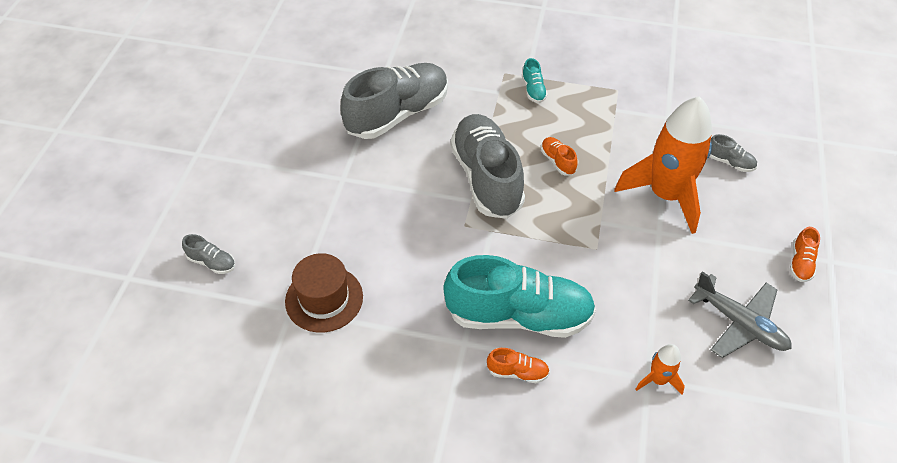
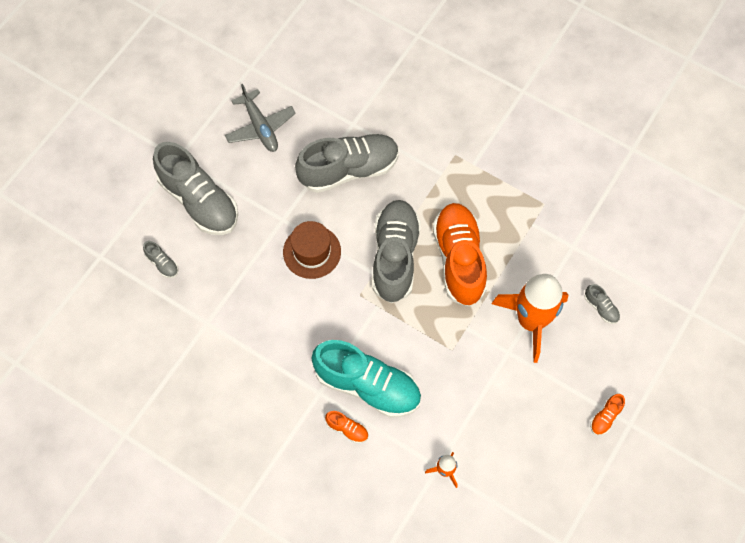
camera: 20 degrees right, 15 degrees up
brown hat [285,253,363,333] -> brown hat moved to [283,221,341,279]
turquoise shoe [522,58,548,103] -> none
orange shoe [541,137,577,175] -> orange shoe [433,203,487,306], size x2.48
grey plane [688,271,792,358] -> grey plane moved to [225,84,296,152]
none -> grey shoe [153,142,238,235]

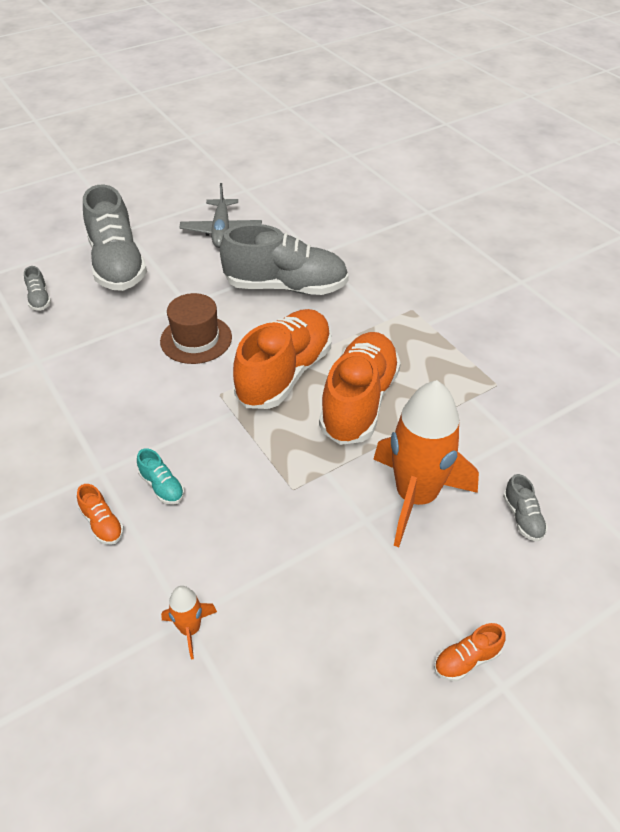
camera: 25 degrees right, 20 degrees down
turquoise shoe [312,340,421,418] -> turquoise shoe [137,448,184,505], size x0.40
grey shoe [372,200,421,303] -> orange shoe [233,309,332,409]

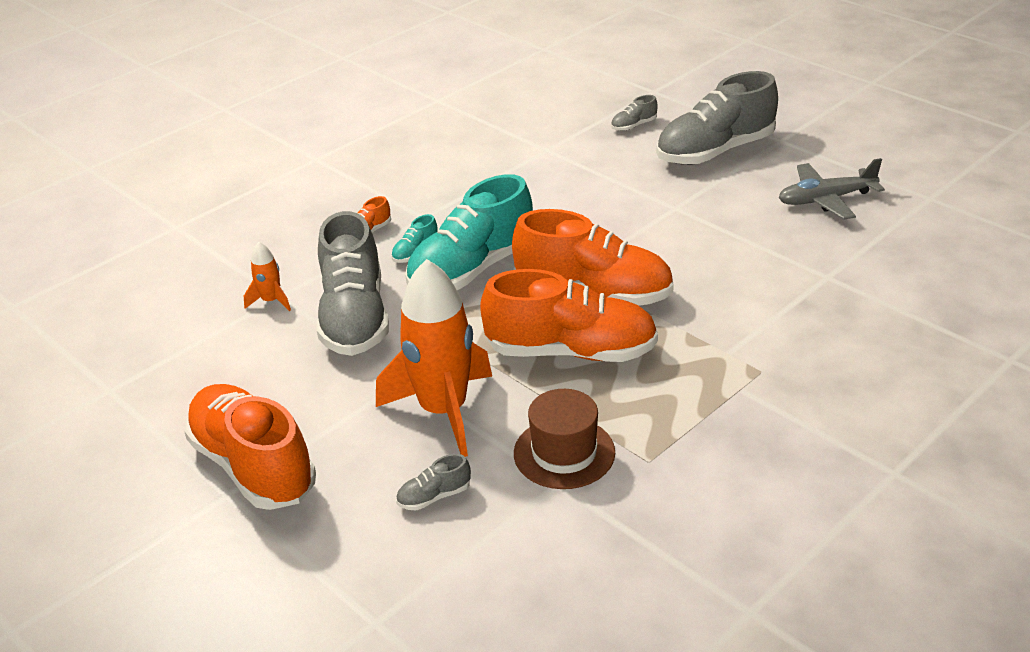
camera: 80 degrees right, 10 degrees down
brown hat [160,293,232,364] -> brown hat moved to [514,389,615,489]
grey shoe [220,224,349,295] -> grey shoe moved to [317,211,389,356]
orange shoe [434,623,506,681] -> orange shoe [184,384,316,510], size x2.48
none -> turquoise shoe [405,174,533,290]

